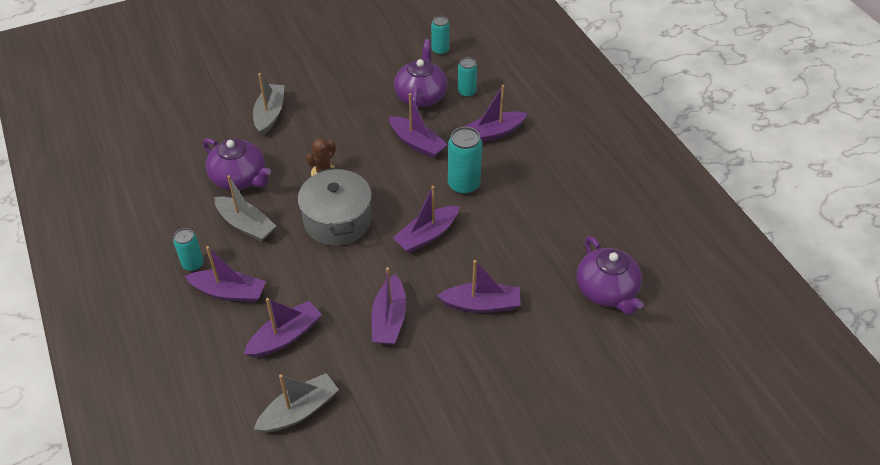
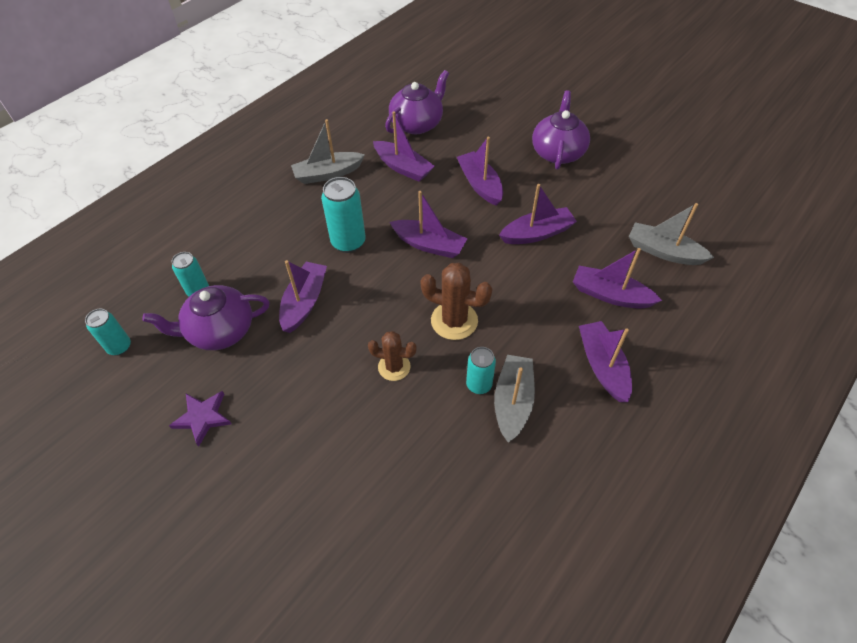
camera: 115 degrees left, 5 degrees up
turquoise can [173,228,204,272] -> turquoise can moved to [466,347,496,394]
purple teapot [203,138,271,190] -> purple teapot moved to [532,90,590,170]
grey boat [253,73,285,136] -> grey boat moved to [291,119,365,184]
grey pot [298,167,372,246] -> brown cactus [420,263,493,340]
purple boat [463,85,528,143] -> purple boat moved to [373,111,434,182]
none -> purple star [169,391,231,447]

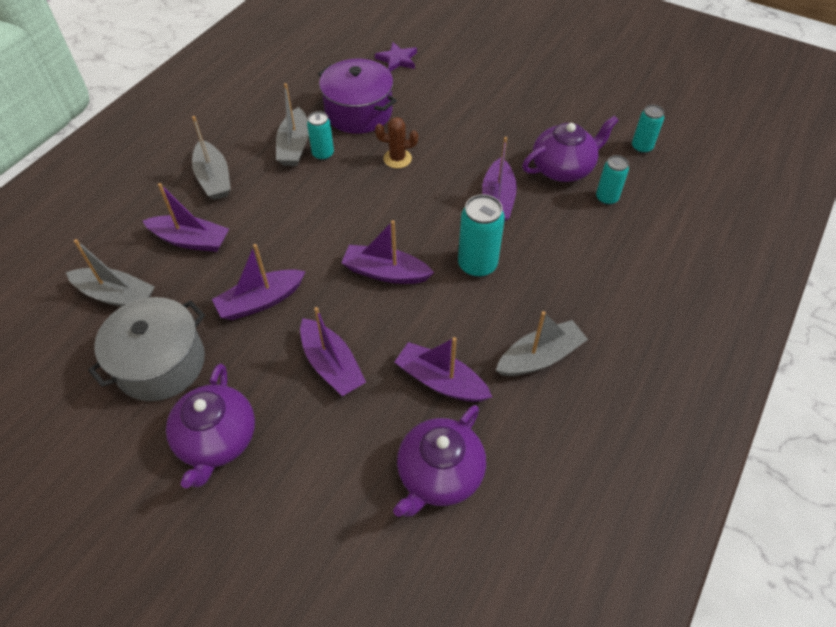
camera: 170 degrees right, 0 degrees up
purple star [169,391,231,447] -> purple star moved to [375,42,417,72]
brown cactus [420,263,493,340] -> none
purple boat [579,321,632,402] -> grey boat [192,116,231,200]
none -> grey pot [88,297,205,401]
none -> purple pot [318,59,397,134]

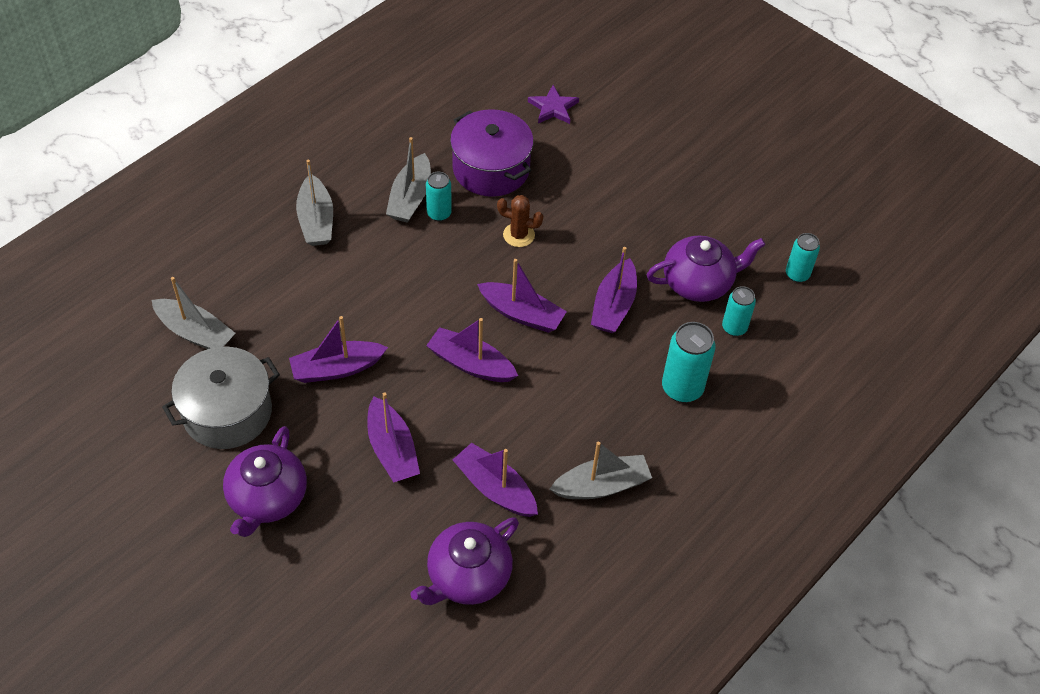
camera: 10 degrees right, 0 degrees up
purple boat [143,183,229,252] -> purple boat moved to [477,259,567,333]
turquoise can [458,194,505,278] -> turquoise can moved to [662,322,716,403]

